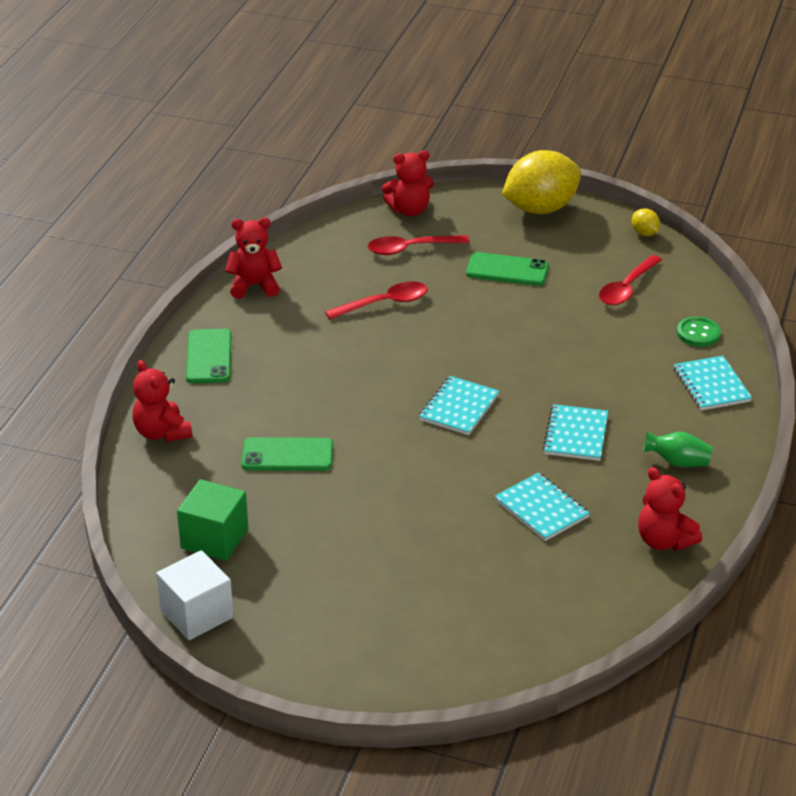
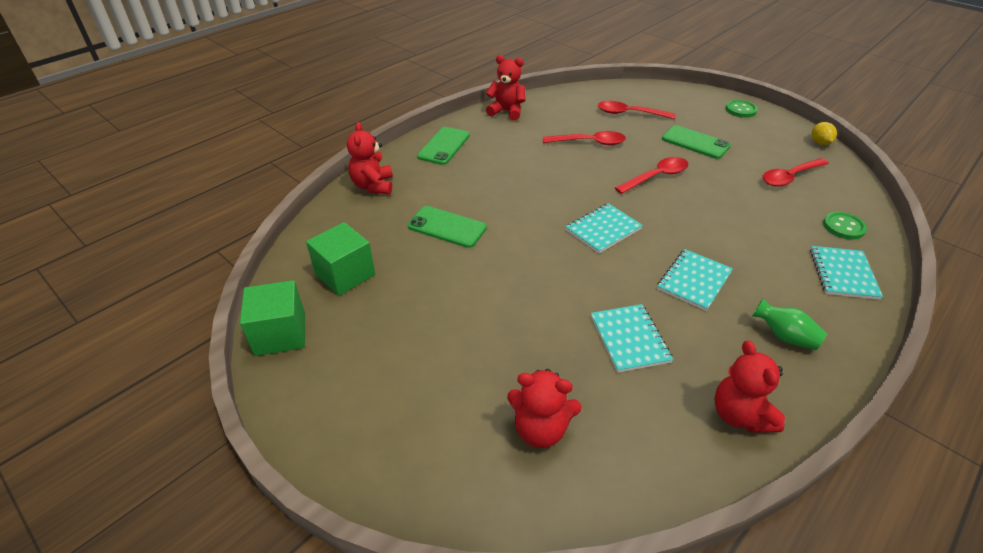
camera: 25 degrees right, 5 degrees up
white cube [156,550,234,640] -> green cube [240,280,305,356]
red teddy bear [382,150,434,216] -> red teddy bear moved to [507,369,582,448]
yellow lemon [502,150,581,214] -> green button [725,100,758,118]
none -> red spoon [615,157,688,194]

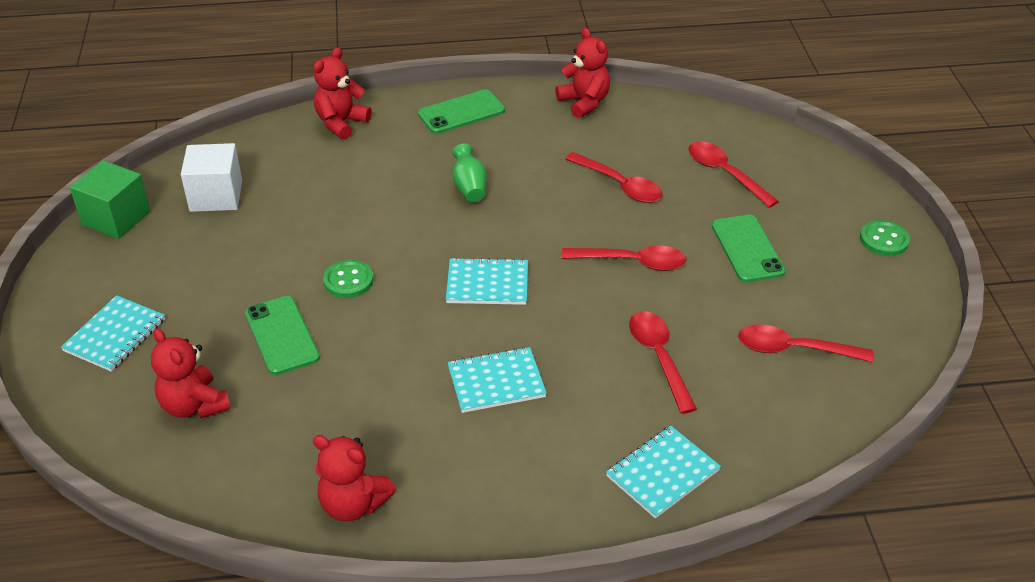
camera: 40 degrees right, 0 degrees up
green cube [306,222,375,296] -> white cube [181,143,242,212]
green phone [408,206,487,248] -> green phone moved to [245,296,320,375]
turquoise notebook [591,304,673,373] -> turquoise notebook moved to [61,295,165,372]
red teddy bear [715,340,785,433] -> red teddy bear turned 90 degrees counterclockwise [313,435,396,521]
green vase [752,298,827,350] -> green vase moved to [452,143,487,202]
yellow lemon [811,122,837,145] -> none
green button [823,211,867,240] -> green button moved to [323,260,374,298]
none -> red spoon [629,311,697,414]

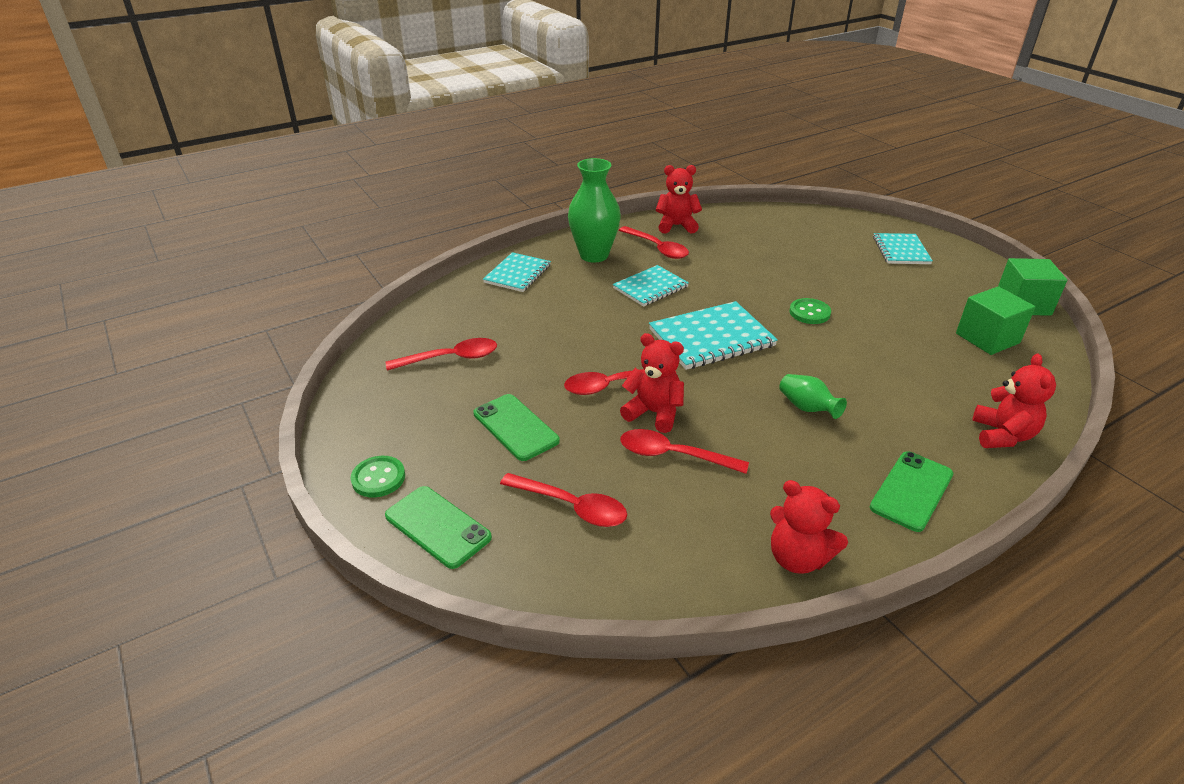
camera: 155 degrees right, 5 degrees down
red teddy bear [151,328,231,418] -> red teddy bear moved to [620,333,684,433]
white cube [181,143,242,212] -> green cube [956,286,1035,355]
green phone [245,296,320,375] -> green phone moved to [385,486,492,569]
turquoise notebook [446,257,528,305] -> turquoise notebook [649,301,778,370], size x1.53
red spoon [629,311,697,414] -> red spoon moved to [619,226,689,259]
none -> green vase [568,158,621,262]

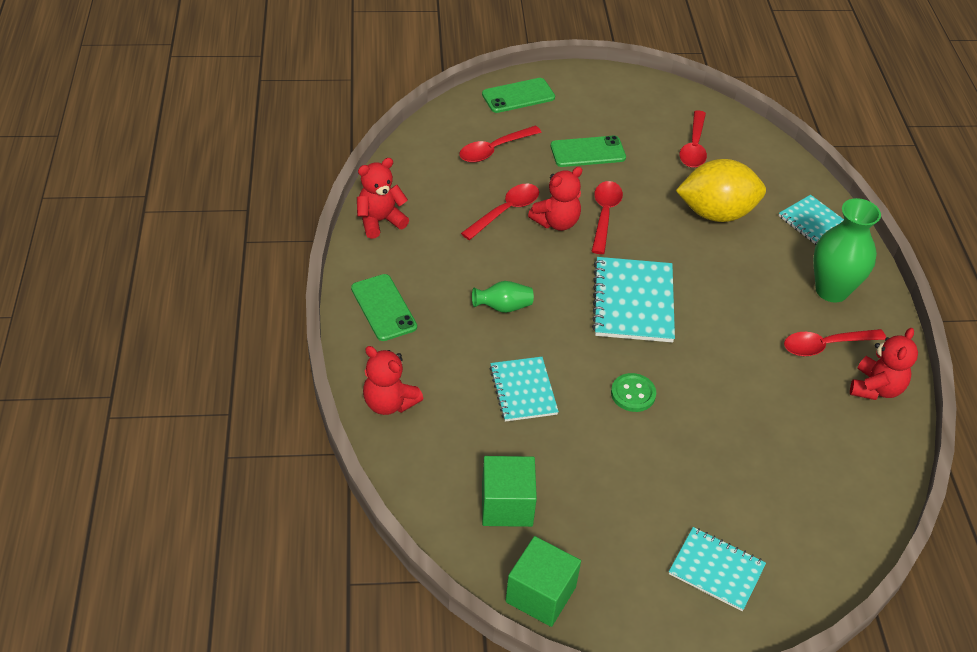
camera: 115 degrees right, 10 degrees up
green button [351,456,405,498] -> none
turquoise notebook [613,265,689,307] -> turquoise notebook moved to [489,357,559,422]
none -> yellow lemon [676,159,766,222]

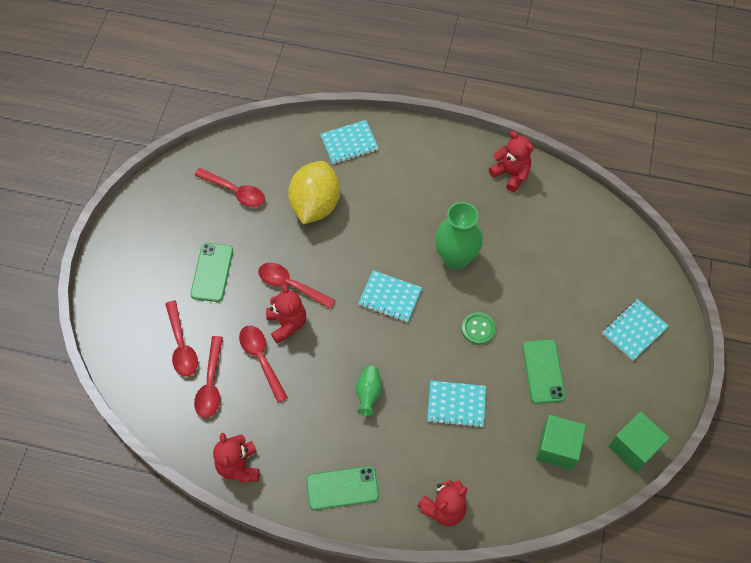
camera: 70 degrees left, 15 degrees up
green phone [482,78,555,113] -> green phone moved to [523,339,566,404]
turquoise notebook [592,257,675,342] -> turquoise notebook [358,270,422,323], size x0.65
red spoon [784,329,886,356] -> red spoon moved to [194,336,223,418]
green vase [813,198,881,303] -> green vase moved to [435,202,483,270]

